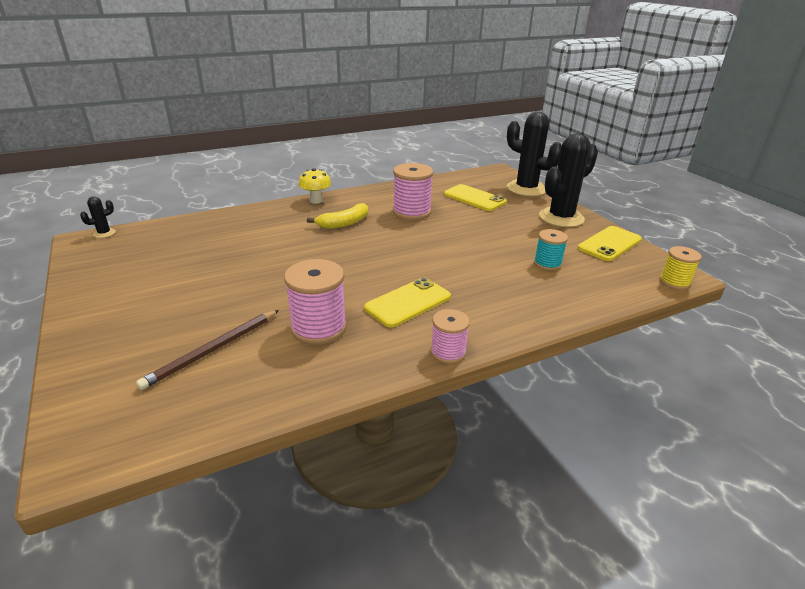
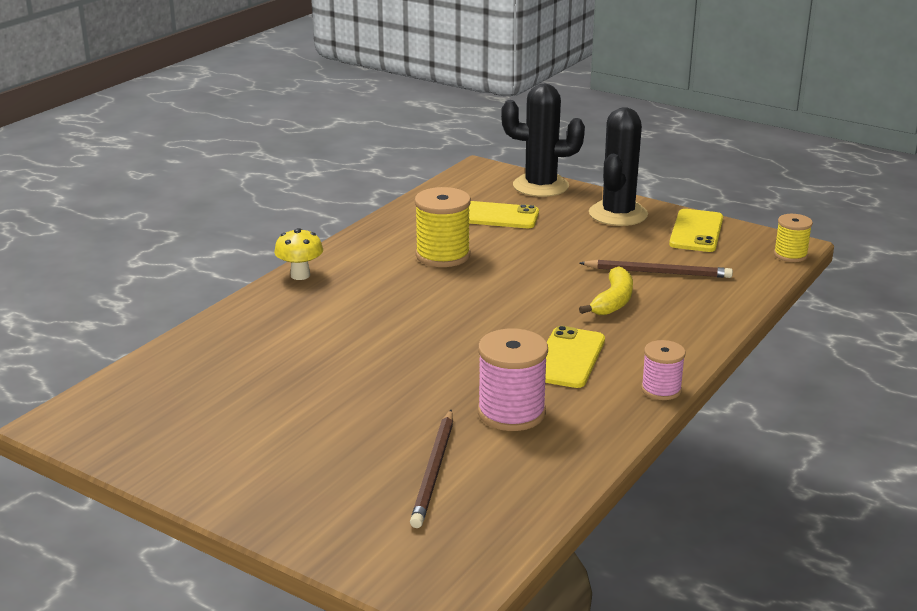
camera: 30 degrees left, 5 degrees down
black cactus [80,196,116,238] -> none
yellow banana [307,203,368,229] -> yellow banana moved to [579,266,633,315]
pink spool [393,163,433,220] -> yellow spool [415,187,471,267]
turquoise spool [534,229,568,271] -> brown pencil [580,260,733,278]

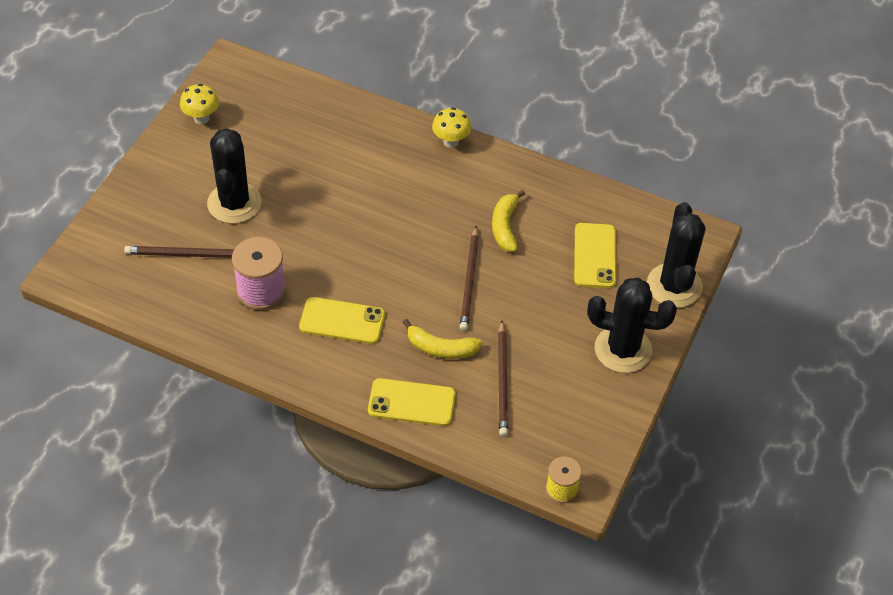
camera: 80 degrees right, 25 degrees up
yellow spool [415,187,471,267] -> yellow banana [492,190,525,252]
pink spool [641,340,686,400] -> none
yellow phone [669,209,723,252] -> yellow phone moved to [368,378,456,426]
none -> yellow mushroom [180,84,219,124]
none -> black cactus [207,128,262,224]
none -> brown pencil [459,225,479,331]

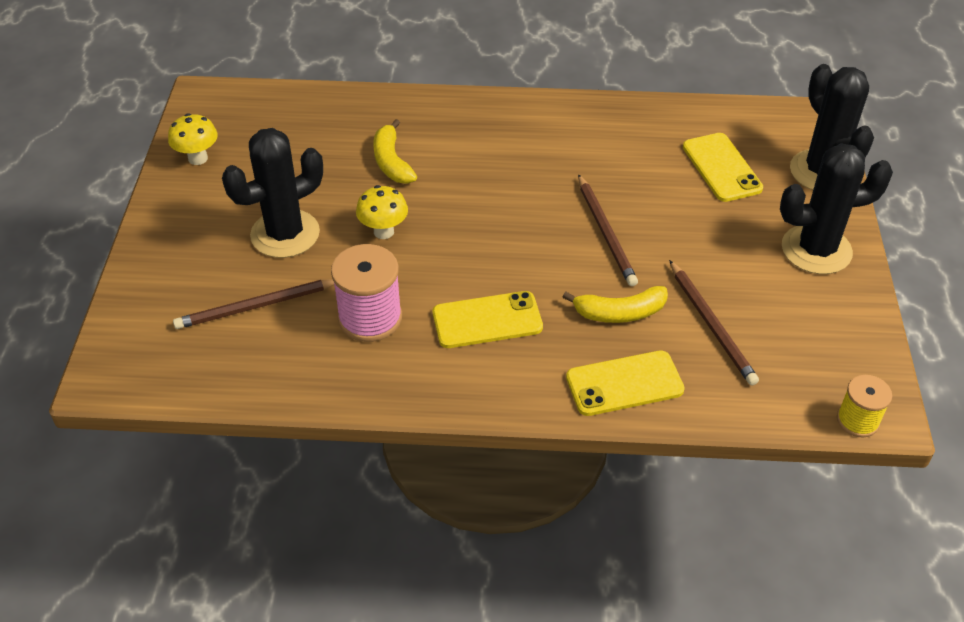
camera: 20 degrees left, 5 degrees down
black cactus [207,128,262,224] -> black cactus turned 75 degrees clockwise [222,128,323,258]
yellow mushroom [432,107,471,148] -> yellow mushroom moved to [356,185,408,239]
yellow banana [492,190,525,252] -> yellow banana moved to [373,119,417,184]

